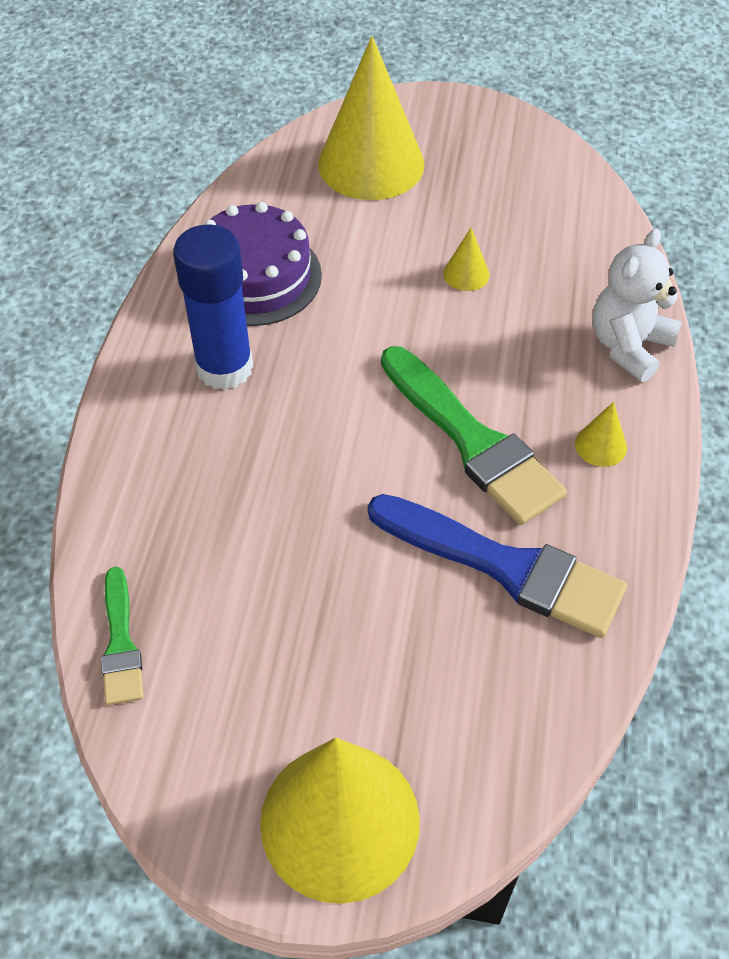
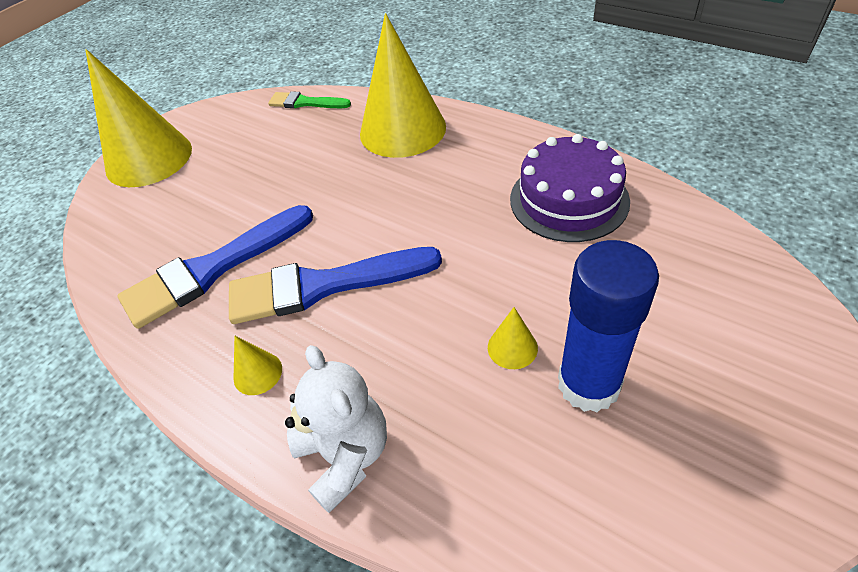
camera: 120 degrees right, 5 degrees down
blue glue stick [173,224,253,390] -> blue glue stick moved to [558,240,659,412]
yellow cone [318,36,424,200] -> yellow cone moved to [360,13,446,158]
green brush [381,346,567,525] -> blue brush [229,247,442,324]

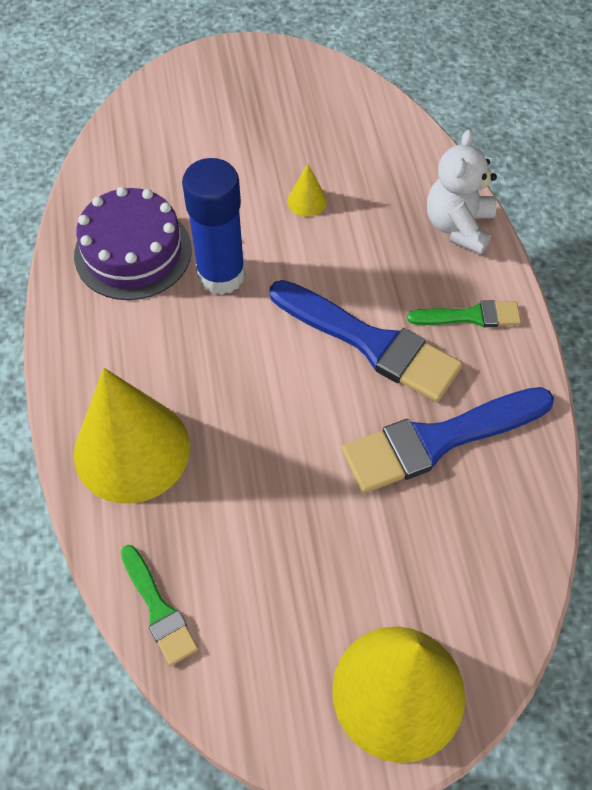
camera: 140 degrees left, 10 degrees up
blue brush [117,205,313,329] -> blue brush turned 150 degrees clockwise [341,387,554,493]
yellow cone [233,336,282,395] -> green brush [407,300,521,327]
blue glue stick [558,240,659,412] -> blue glue stick moved to [182,158,245,295]

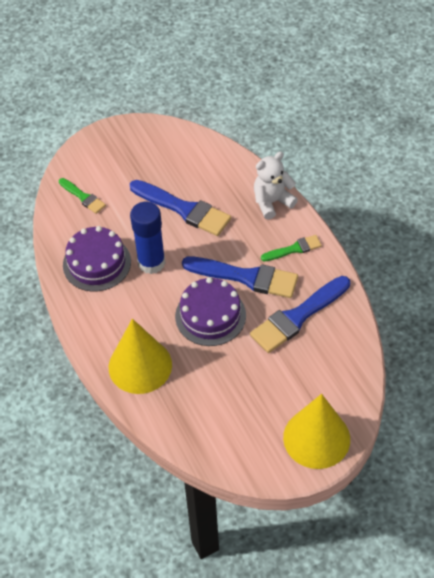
camera: 15 degrees left, 5 degrees down
green brush [121,545,198,666] -> green brush moved to [59,178,106,214]
yellow cone [288,163,327,217] -> blue brush [130,180,231,236]
white teddy bear [427,129,497,255] -> white teddy bear turned 60 degrees clockwise [254,152,298,220]
none -> purple cake [175,277,246,346]

